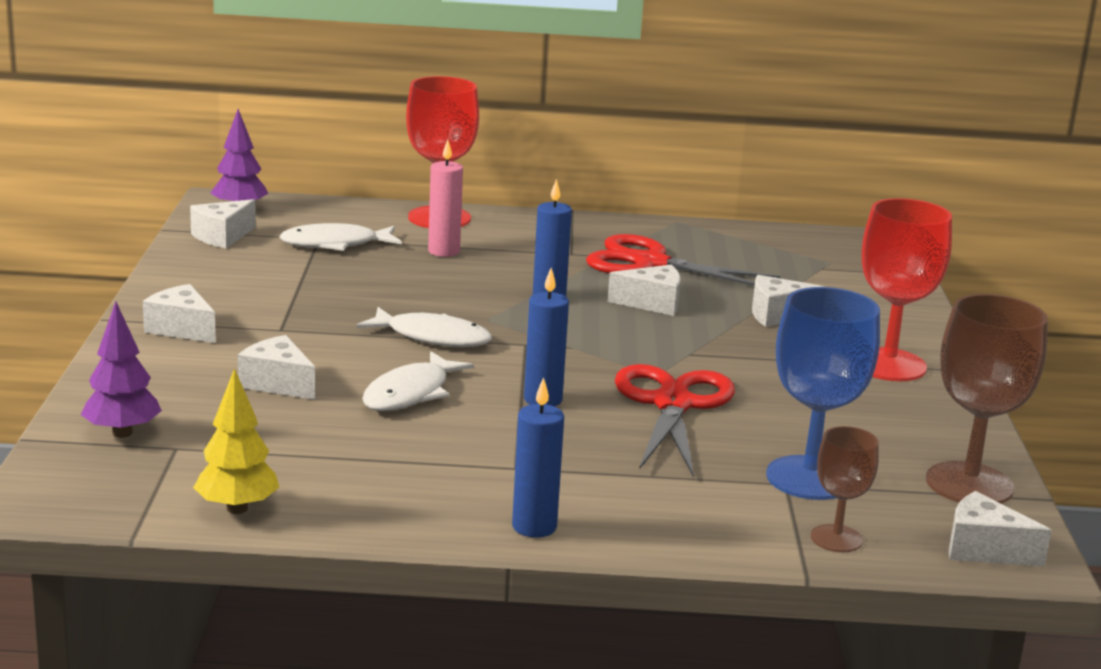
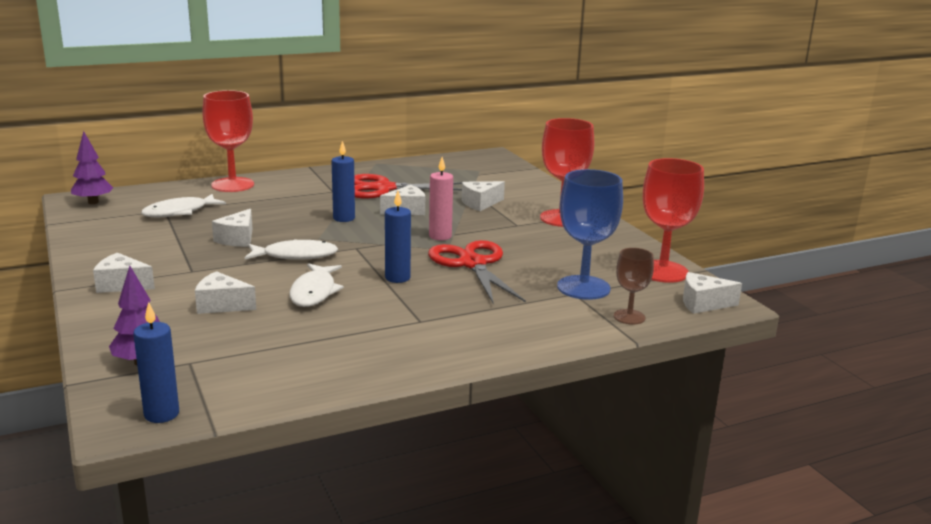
camera: 25 degrees left, 0 degrees up
white cheese [190,199,256,248] -> white cheese moved to [212,209,253,247]
yellow tree [193,368,279,514] -> none
pink candle [428,139,463,257] -> pink candle moved to [429,157,453,240]
blue candle [512,377,564,538] -> blue candle moved to [133,302,179,423]
brown goblet [926,294,1048,504] -> red goblet [643,158,704,283]

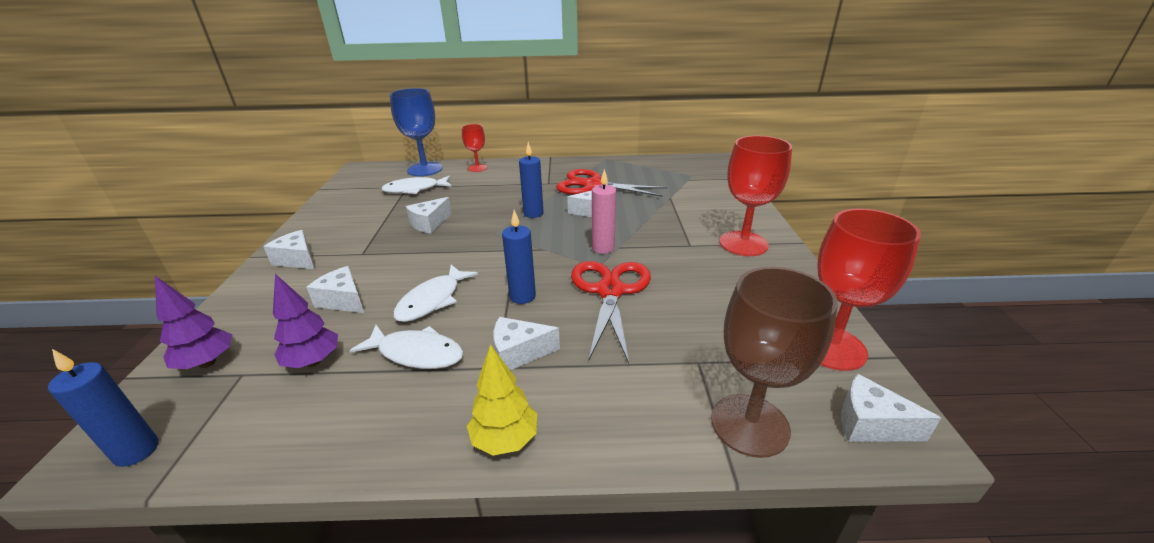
camera: 25 degrees right, 10 degrees up
purple tree [71,131,113,204] -> purple tree moved to [273,274,338,368]
red goblet [202,90,254,192] -> red goblet [462,124,487,172], size x0.56
white fish [245,239,338,260] -> white fish moved to [350,325,464,369]
white cheese [462,181,505,211] -> white cheese moved to [493,317,560,370]
blue goblet [557,169,623,300] -> blue goblet moved to [390,88,443,176]
brown goblet [614,248,654,325] -> brown goblet [711,267,838,458], size x1.79
none -> yellow tree [467,344,537,456]

